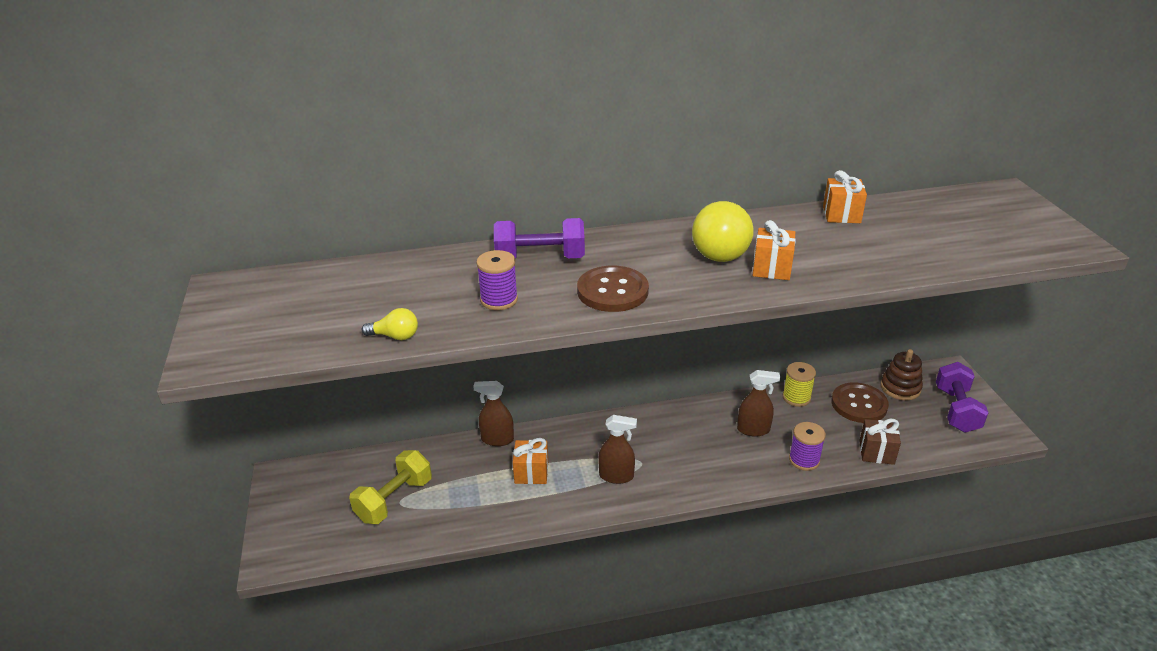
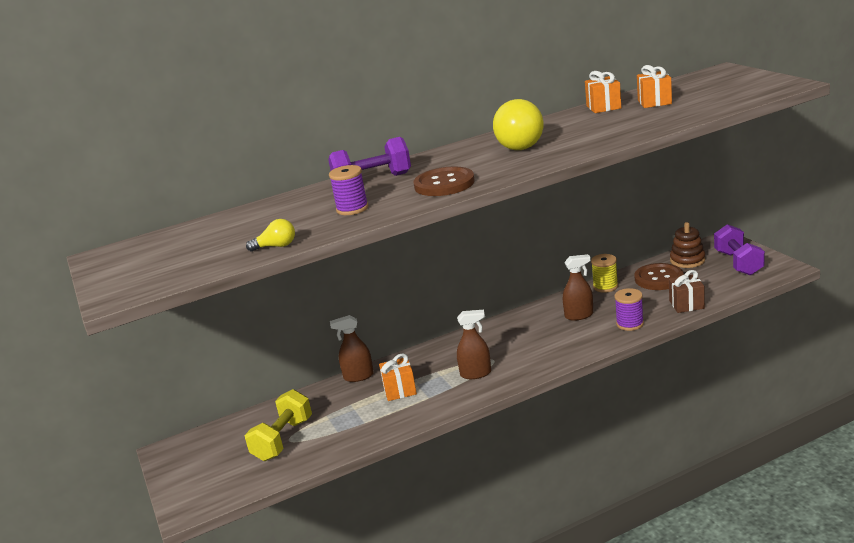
camera: 10 degrees left, 10 degrees down
orange gift [753,220,796,280] -> orange gift moved to [637,65,672,108]

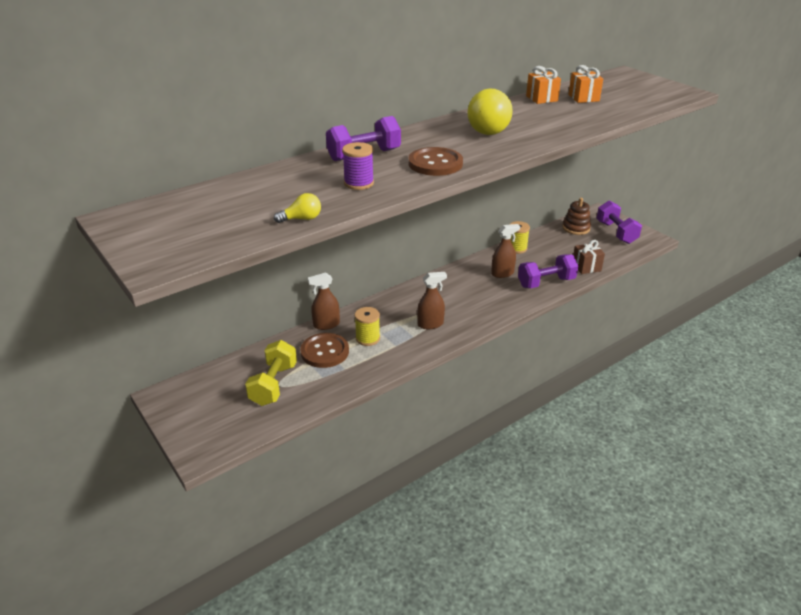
camera: 15 degrees left, 10 degrees up
orange gift [379,353,417,401] -> yellow spool [355,307,380,346]
purple spool [614,288,644,331] -> purple dumbbell [518,254,578,288]
brown button [634,263,684,290] -> brown button moved to [300,333,349,368]

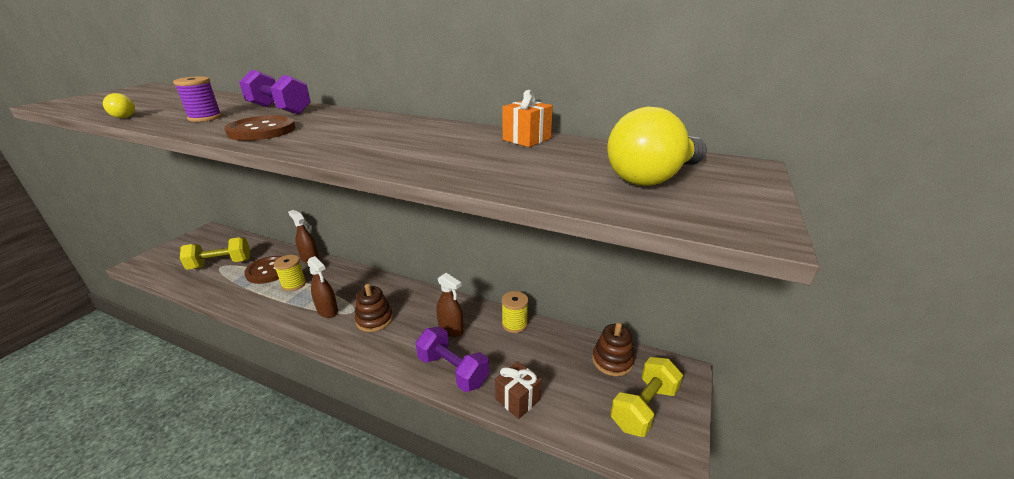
camera: 60 degrees right, 5 degrees down
yellow light bulb [468,89,513,135] -> yellow light bulb moved to [607,107,707,186]
orange gift [568,65,603,103] -> none
purple dumbbell [596,201,642,244] -> yellow dumbbell [611,357,683,437]
none -> brown stacking toy [355,284,393,332]

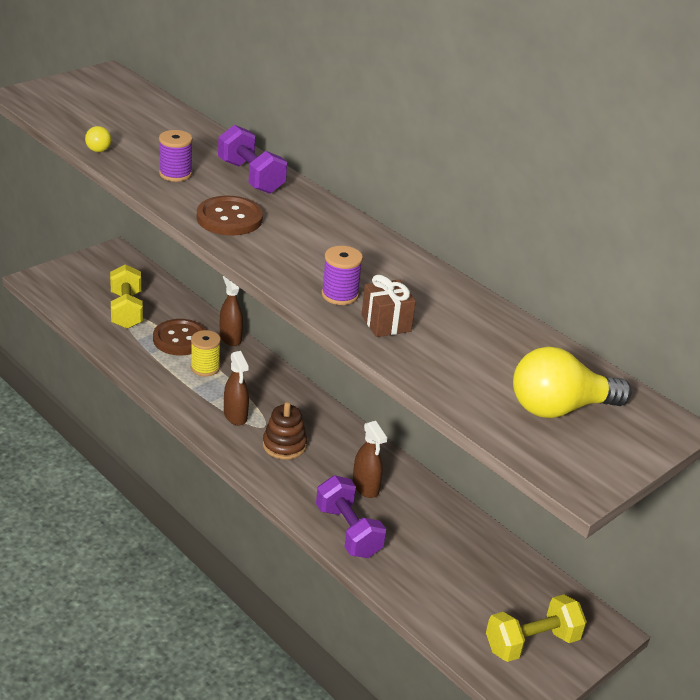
camera: 20 degrees right, 5 degrees up
yellow dumbbell [180,237,250,270] -> yellow dumbbell turned 75 degrees clockwise [110,264,143,329]
brown gift [495,361,542,419] -> brown gift moved to [361,275,416,337]
yellow spool [502,291,528,333] -> none
orange gift [503,90,553,147] -> none
brown stacking toy [592,322,634,376] -> none
none -> purple spool [321,246,363,305]

